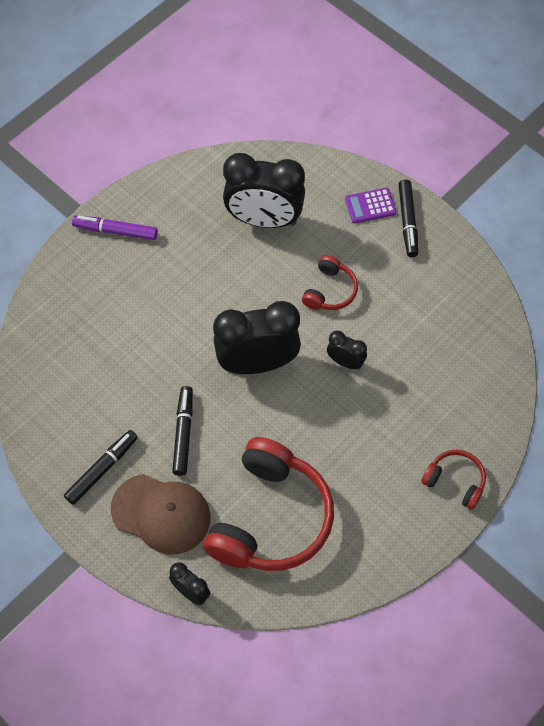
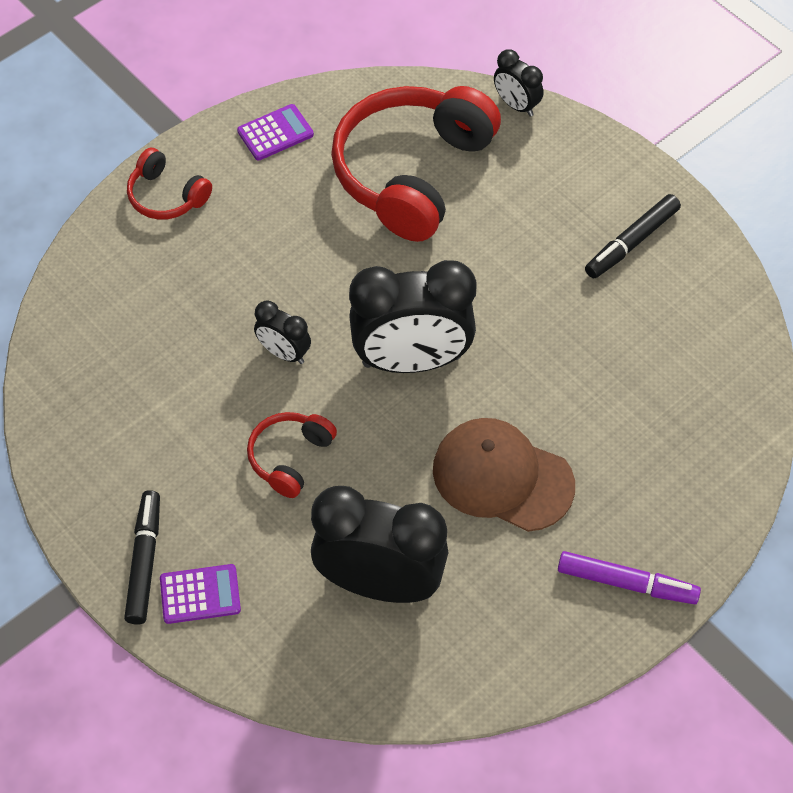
camera: 175 degrees left, 5 degrees down
brown cap [111,474,210,554] -> brown cap moved to [433,418,575,532]
black marker [172,386,193,476] -> none
none -> purple calculator [237,104,314,160]

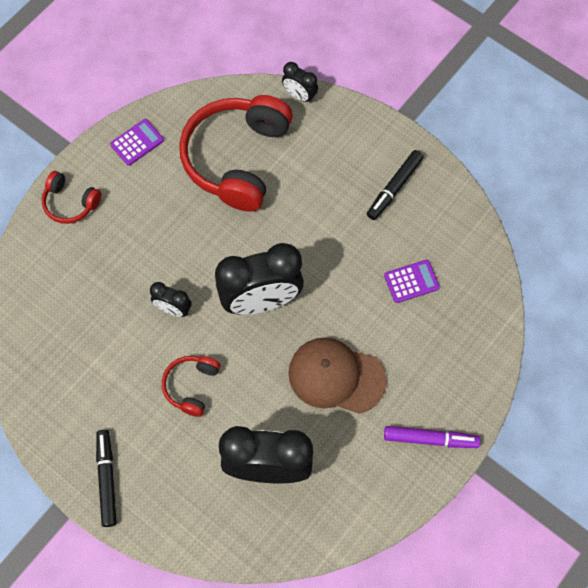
camera: 10 degrees left, 10 degrees up
purple calculator [160,564,241,624] -> purple calculator moved to [384,260,440,303]

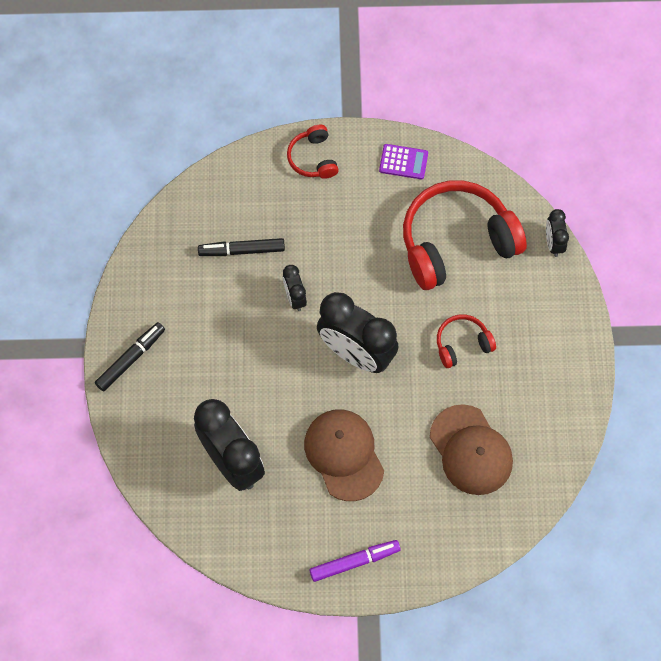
camera: 50 degrees right, 0 degrees up
red headphones [162,356,220,417] -> red headphones moved to [437,314,496,368]
black marker [367,150,424,220] -> black marker moved to [198,238,285,256]
purple calculator [384,260,440,303] -> brown cap [430,404,513,495]
purple marker [384,426,480,448] -> purple marker turned 75 degrees counterclockwise [309,540,401,582]

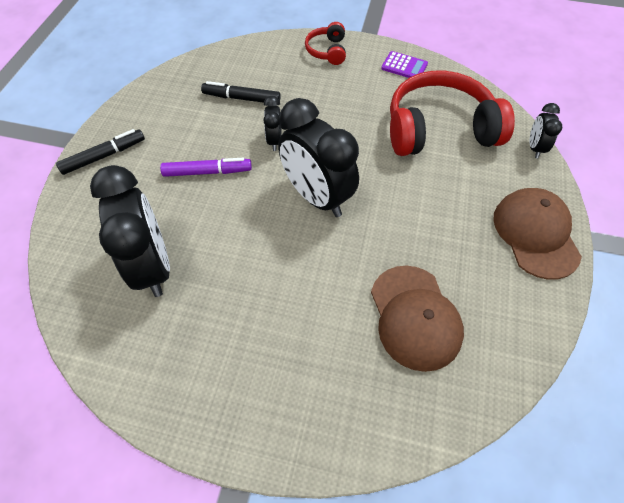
camera: 15 degrees right, 10 degrees down
brown cap [304,409,384,501] -> brown cap moved to [493,188,582,280]
purple marker [309,540,401,582] -> purple marker moved to [160,158,252,177]
red headphones [437,314,496,368] -> none

